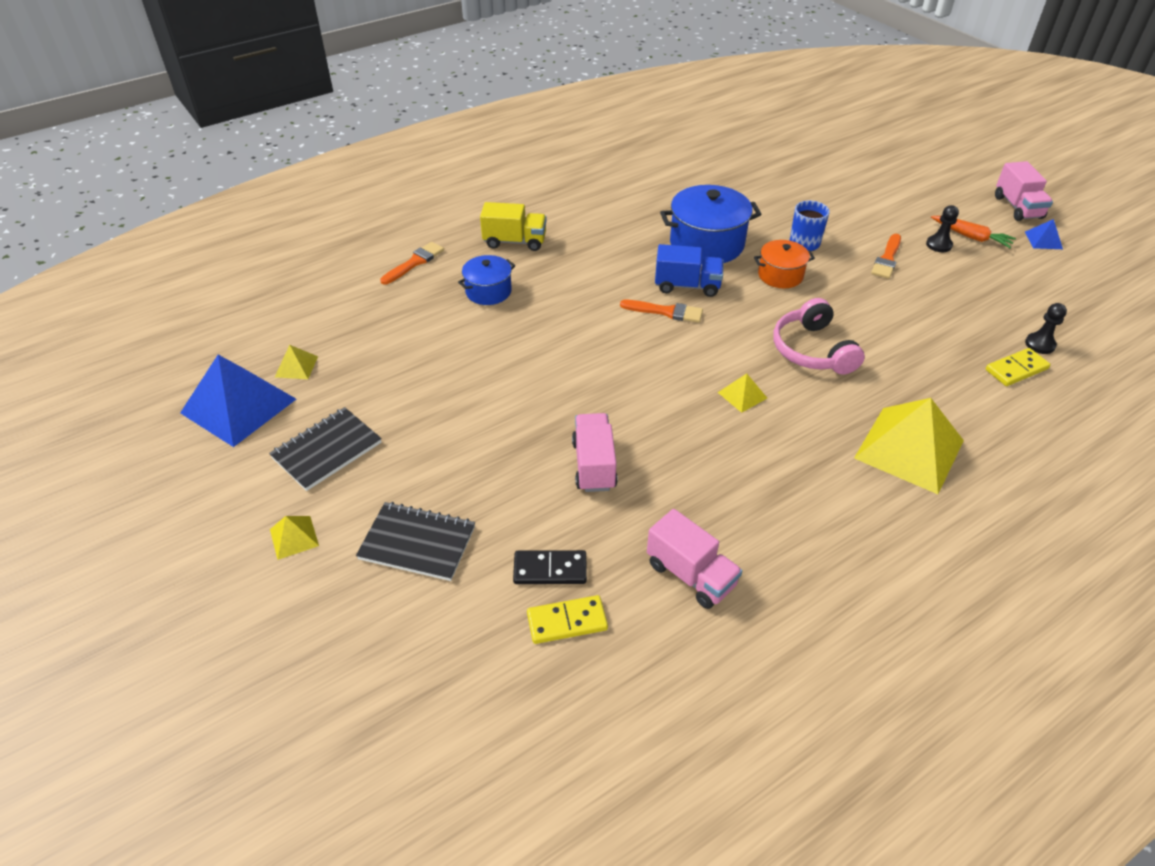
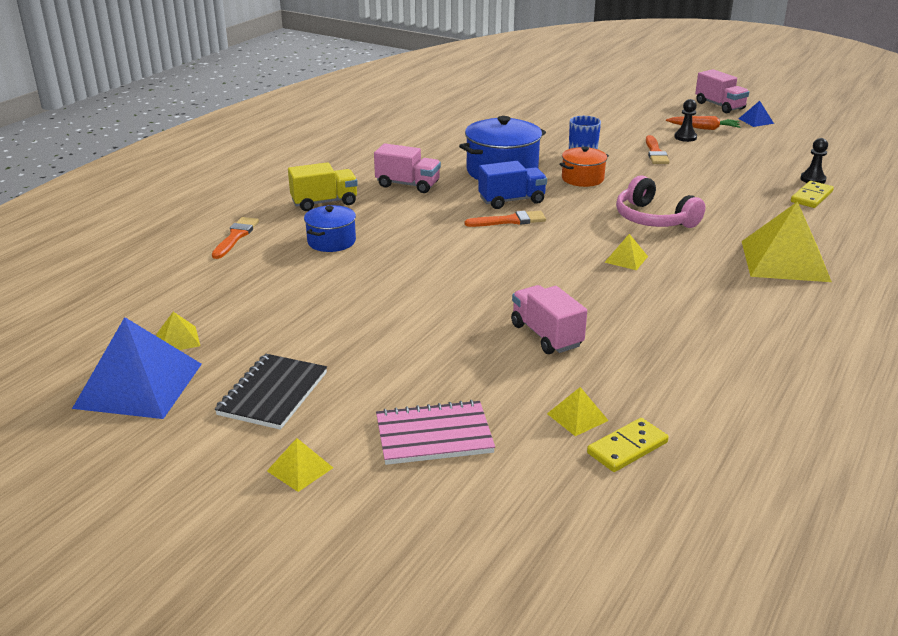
camera: 25 degrees left, 15 degrees down
black notebook [356,502,475,581] -> pink notebook [376,400,495,465]
black domino [513,550,587,584] -> yellow pyramid [547,387,609,436]
pink truck [647,509,742,609] -> pink truck moved to [374,144,441,193]

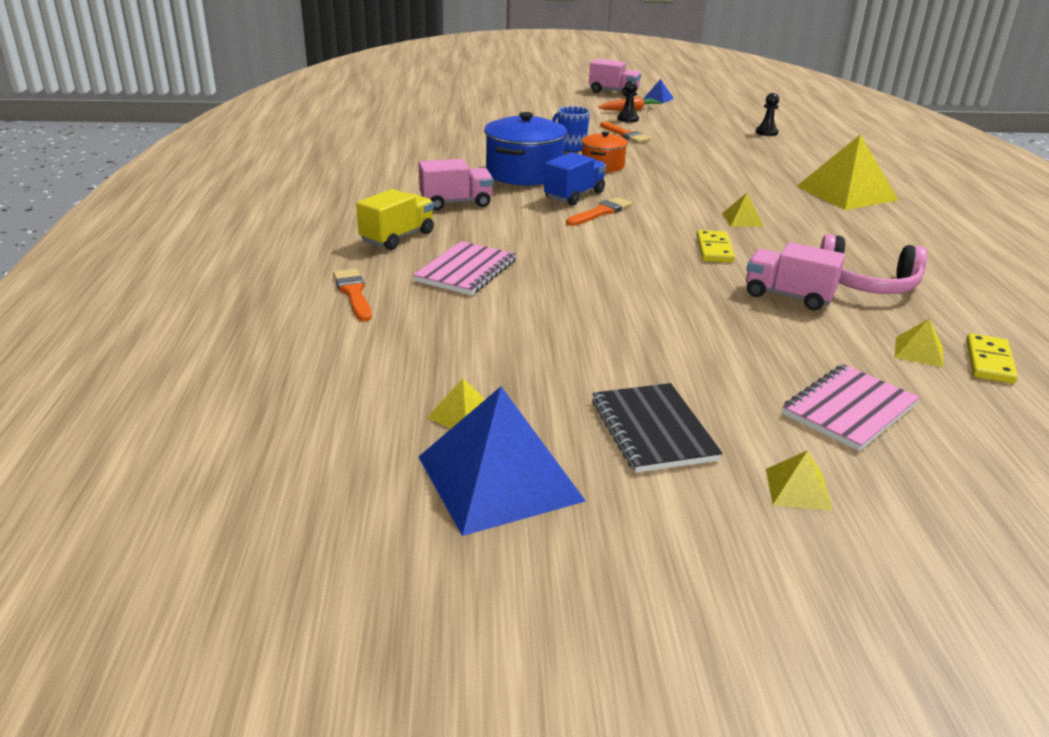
camera: 35 degrees left, 0 degrees up
blue pot [304,205,356,252] -> pink notebook [413,241,517,295]
pink headphones [616,175,705,228] -> pink headphones moved to [820,234,927,294]
yellow domino [791,181,834,208] -> yellow domino moved to [696,230,735,263]

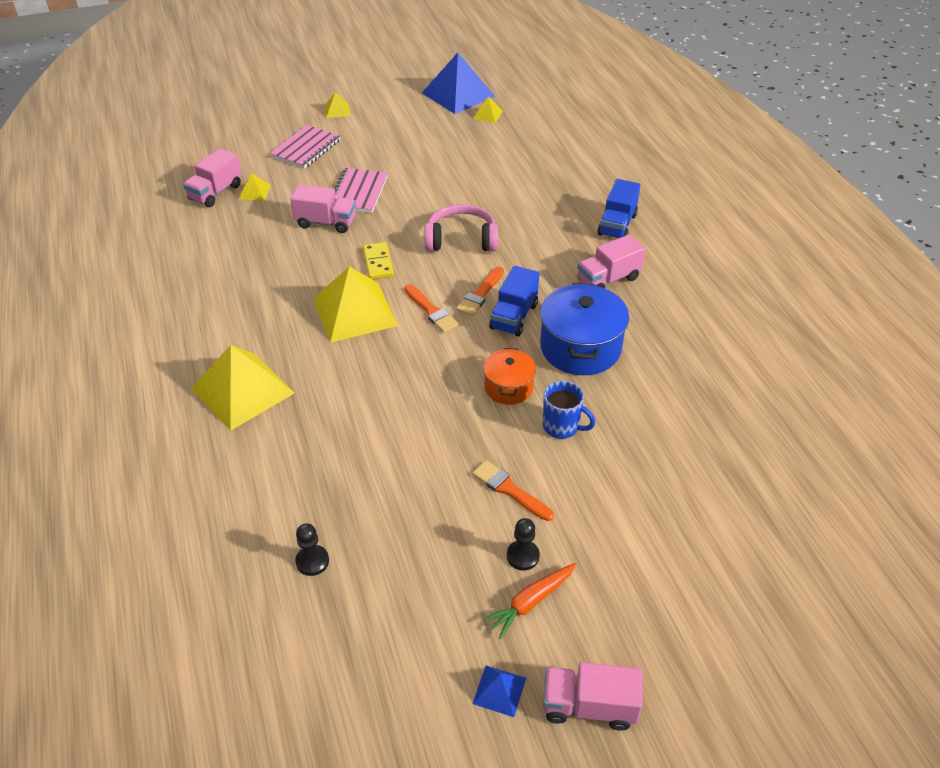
camera: 165 degrees right, 15 degrees up
orange brush [333,268,372,322] -> orange brush moved to [404,284,459,333]
yellow truck [356,189,434,250] -> blue truck [597,179,640,238]
pink notebook [413,241,517,295] -> pink notebook moved to [335,168,388,213]
black notebook [592,383,723,473] -> none
yellow pyramid [722,193,764,227] -> yellow pyramid [313,266,398,343], size x2.25
pink headphones [820,234,927,294] -> pink headphones moved to [424,204,498,251]
yellow domino [966,333,1018,384] -> pink truck [183,148,242,207]

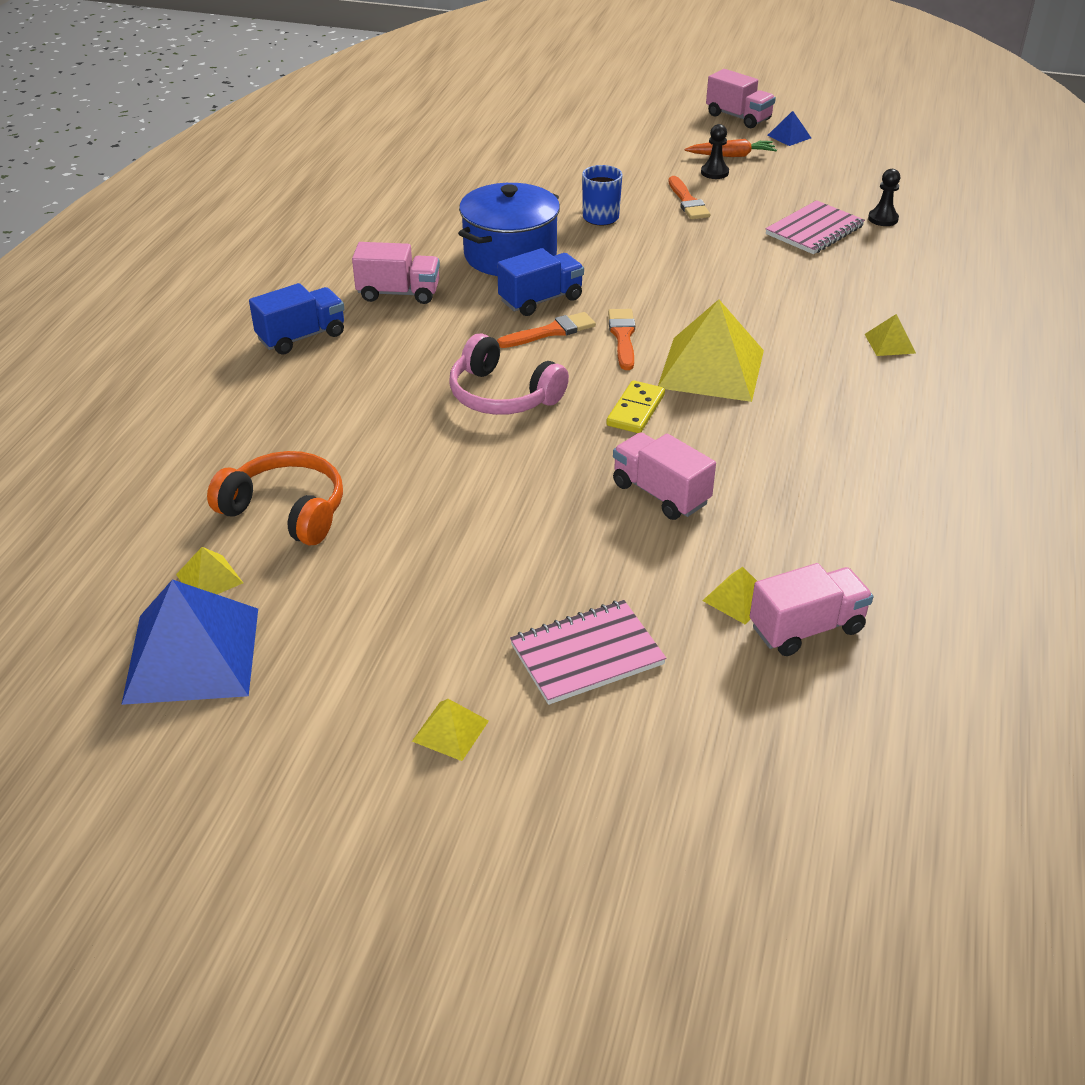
camera: 145 degrees left, 5 degrees down
yellow pyramid [191,345,295,431] -> yellow pyramid [865,314,916,356], size x0.44
pink notebook [335,168,388,213] -> pink notebook moved to [765,200,865,254]
orange pot [483,348,536,405] -> none
none -> orange headphones [207,451,343,545]

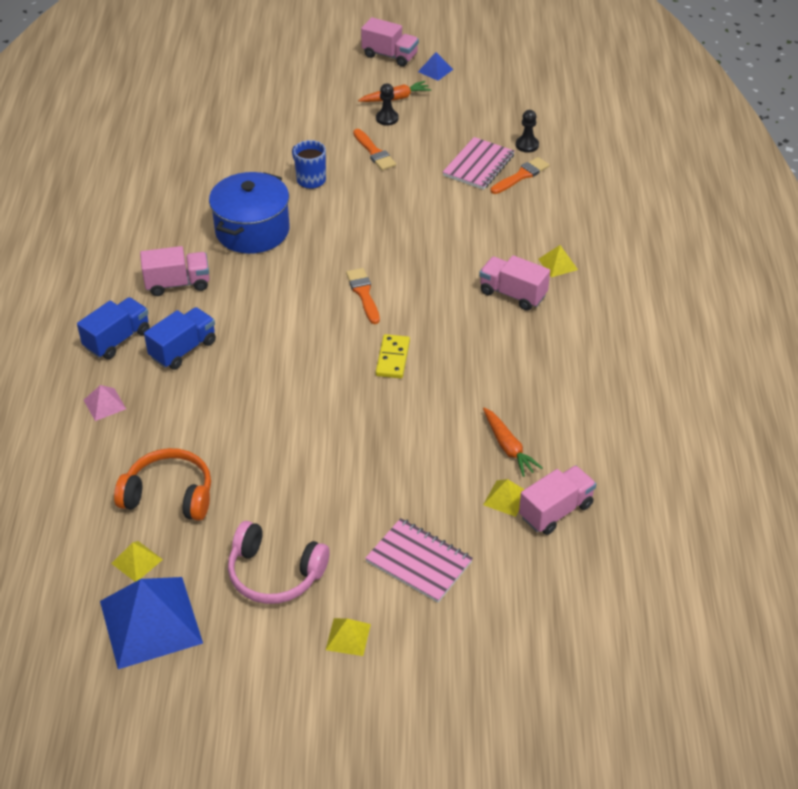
camera: 15 degrees left, 5 degrees up
pink headphones [449,333,569,415] -> pink headphones moved to [228,521,329,604]
blue truck [497,248,584,316] -> blue truck moved to [144,307,216,370]
orange brush [497,312,596,348] -> orange brush moved to [491,157,550,194]
pink notebook [510,600,666,705] -> pink notebook turned 75 degrees clockwise [365,518,473,603]
pink truck [613,432,716,520] -> pink truck moved to [479,255,550,311]
yellow pyramid [658,300,764,402] -> none
none -> pink pyramid [84,385,126,421]
none -> orange carrot [483,407,543,477]

